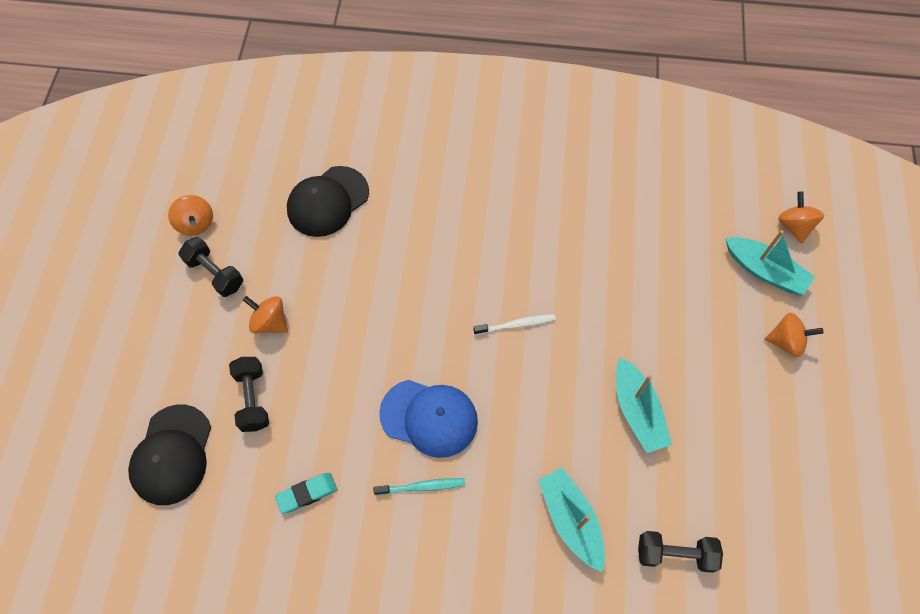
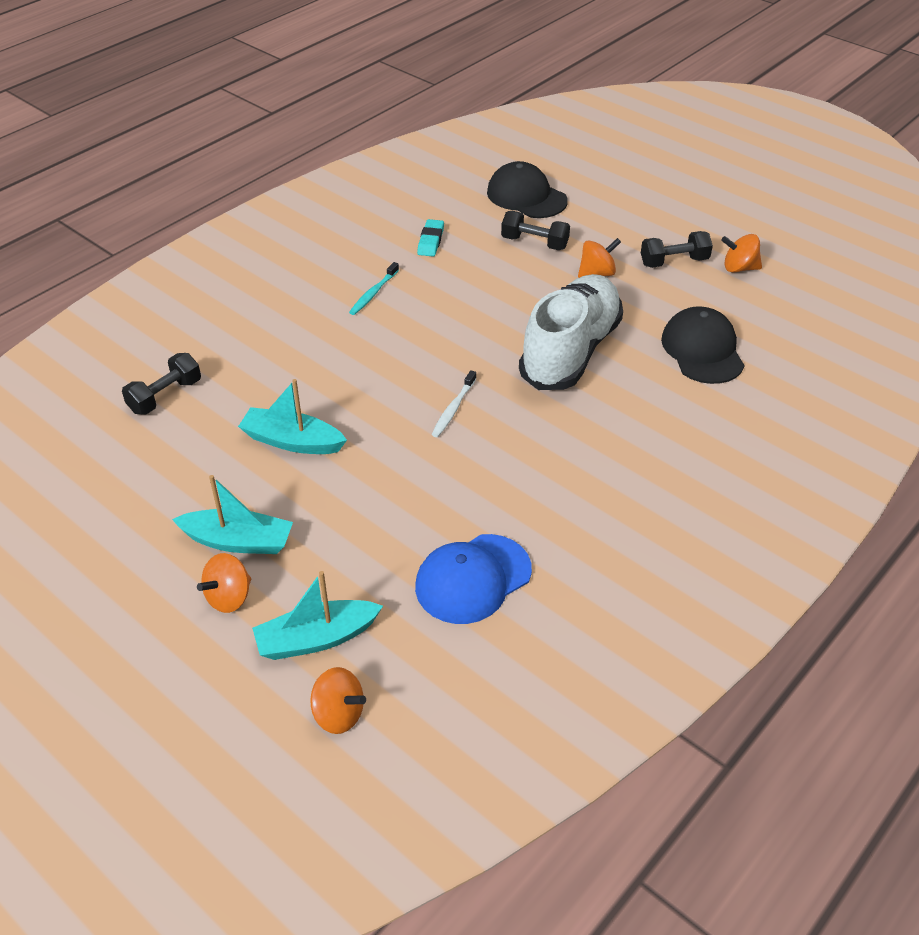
camera: 125 degrees right, 20 degrees down
blue cap [379,380,478,458] -> blue cap moved to [415,534,532,624]
turquoise boat [538,467,605,572] -> turquoise boat moved to [172,475,293,554]
none -> white shoe [519,274,623,390]

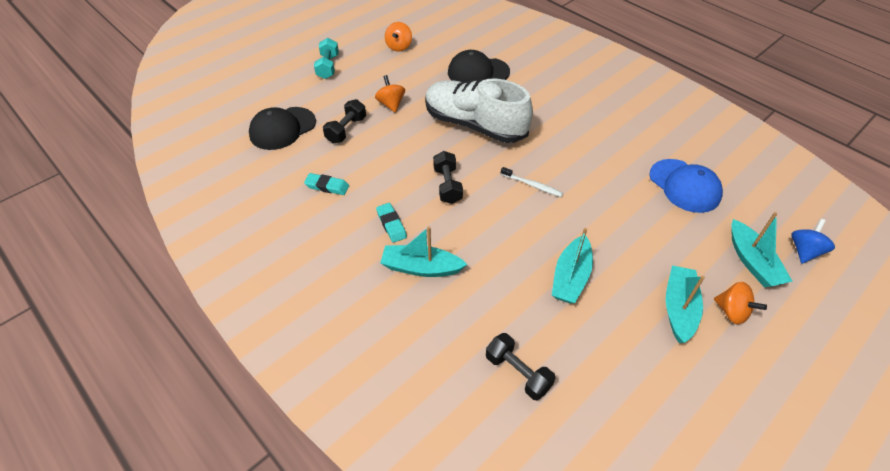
camera: 85 degrees left, 5 degrees up
orange spinning top [310,667,366,734] -> blue spinning top [791,219,835,264]
turquoise toothbrush [349,262,399,315] -> turquoise eraser [376,203,407,243]
black dumbbell [641,231,713,268] -> black dumbbell moved to [433,151,463,204]
none -> turquoise dumbbell [314,38,339,79]
none -> turquoise boat [380,226,468,277]

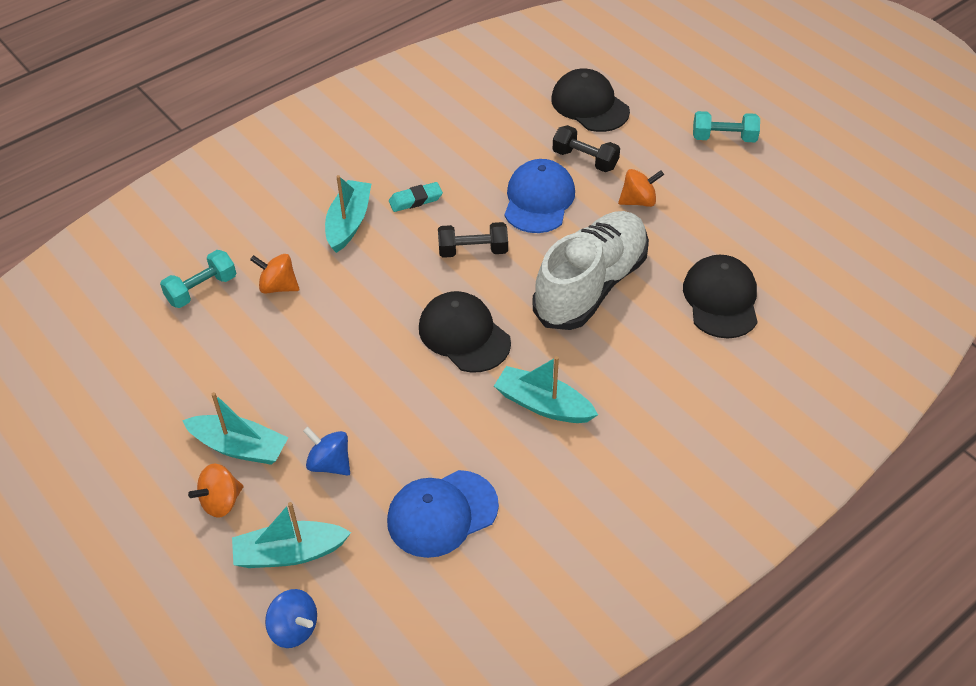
camera: 95 degrees right, 0 degrees up
turquoise eraser [304,173,349,195] -> none
orange spinning top [385,22,412,51] -> orange spinning top moved to [250,254,299,294]
black dumbbell [486,333,555,400] -> turquoise dumbbell [160,250,236,308]
white toothbrush [501,167,563,197] -> black cap [419,291,511,373]
turquoise boat [552,228,593,303] -> turquoise boat moved to [494,356,598,423]
none -> blue spinning top [303,427,350,476]
none -> blue cap [504,159,575,233]

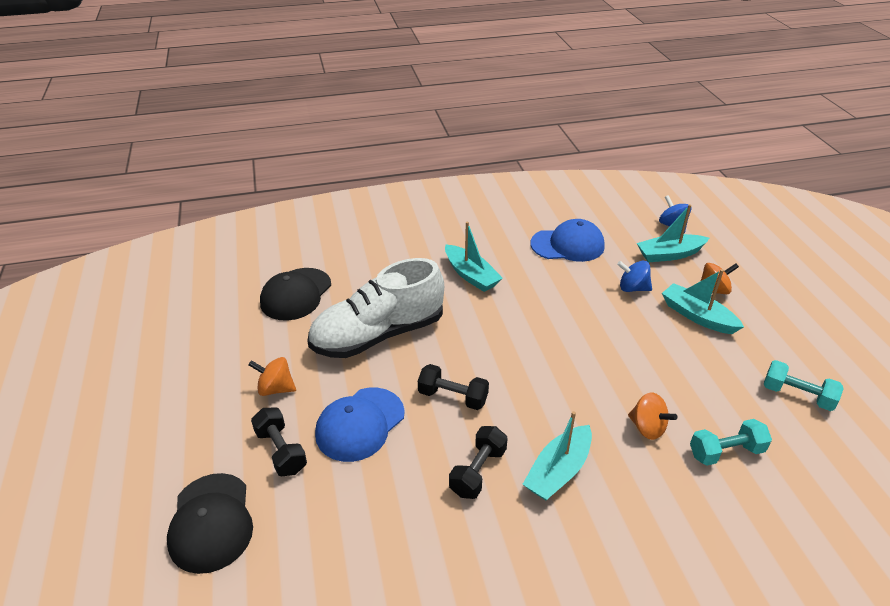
camera: 155 degrees left, 10 degrees down
turquoise boat [232,502,351,568] -> turquoise boat turned 150 degrees clockwise [637,204,709,262]
blue spinning top [303,427,350,476] -> blue spinning top turned 135 degrees clockwise [617,261,652,292]
turquoise eraser [389,182,443,212] -> black dumbbell [449,426,508,499]
black cap [419,291,511,373] -> none
turquoise dumbbell [693,111,760,142] -> turquoise dumbbell moved to [764,360,844,411]

